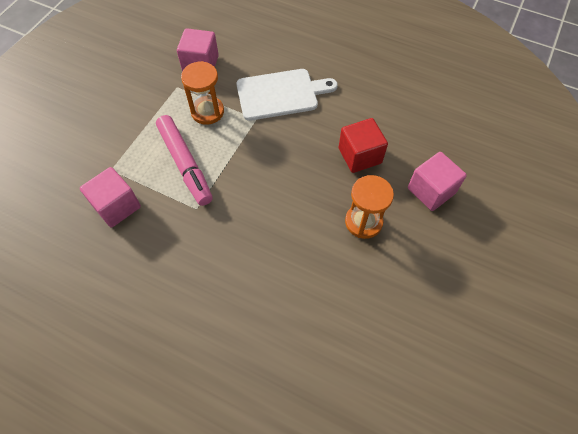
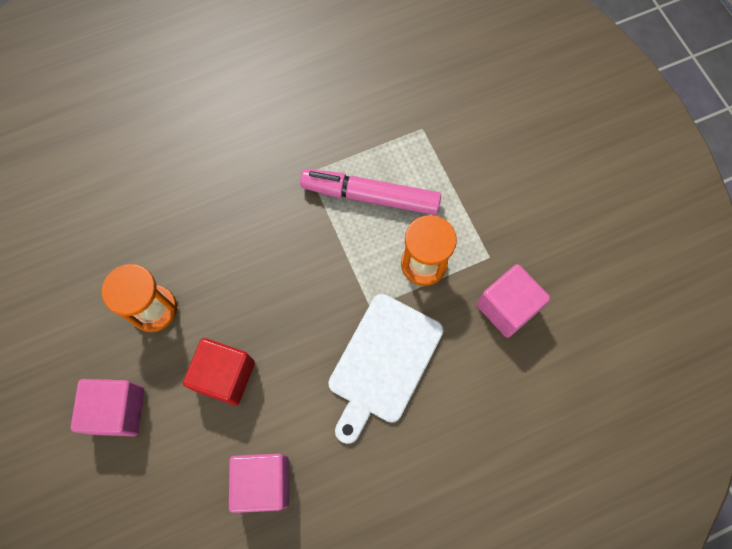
camera: 130 degrees right, 10 degrees up
pink cube [80,167,141,228] -> pink cube moved to [229,453,289,513]

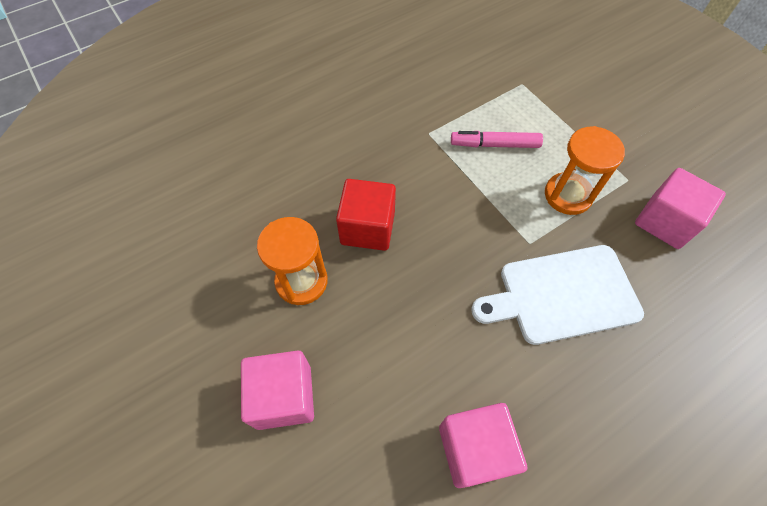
camera: 10 degrees left, 10 degrees down
red cube [183,338,255,406] -> red cube moved to [336,179,396,251]
pink marker [300,169,441,215] -> pink marker [451,131,543,148], size x0.65
white cutting board [328,294,444,444] -> white cutting board turned 60 degrees clockwise [471,245,644,345]

